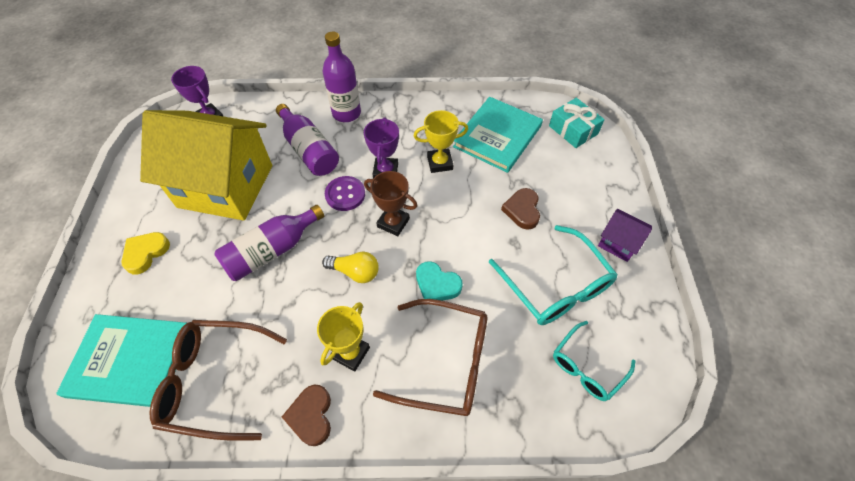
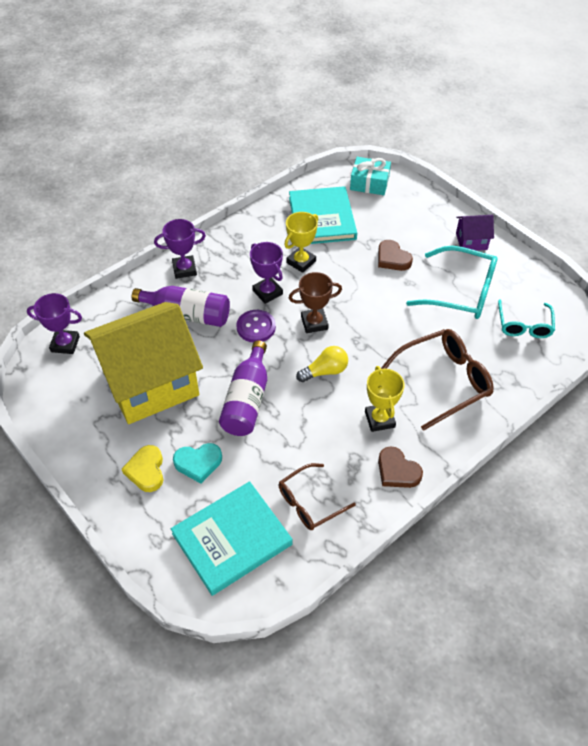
camera: 40 degrees left, 5 degrees down
brown glasses [150,320,287,441] -> brown glasses [279,463,356,530], size x0.63
purple bottle [323,32,361,122] -> purple trophy [154,219,206,279]
turquoise heart [416,261,463,301] -> turquoise heart moved to [173,443,222,484]

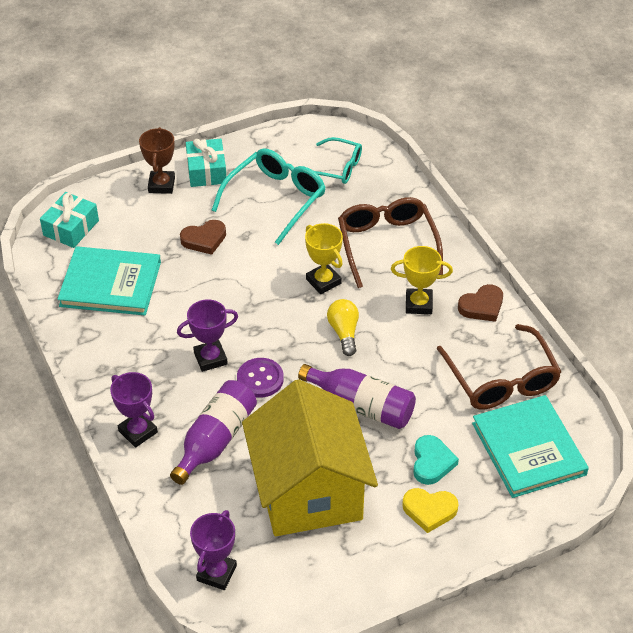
camera: 75 degrees left, 5 degrees down
purple trophy [154,219,206,279] -> purple trophy turned 45 degrees counterclockwise [110,372,158,448]
brown glasses [279,463,356,530] -> brown glasses [437,324,562,409], size x1.59
yellow trophy [284,212,318,273] -> yellow trophy moved to [305,223,343,294]
brown trophy [289,272,342,333] -> brown trophy moved to [139,127,175,194]
purple house [456,215,494,251] -> turquoise gift [186,139,226,187]

